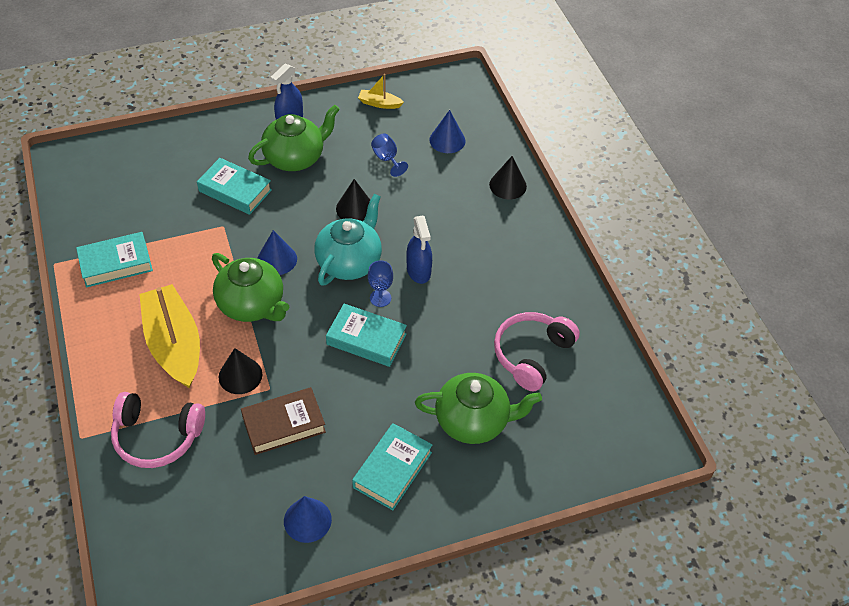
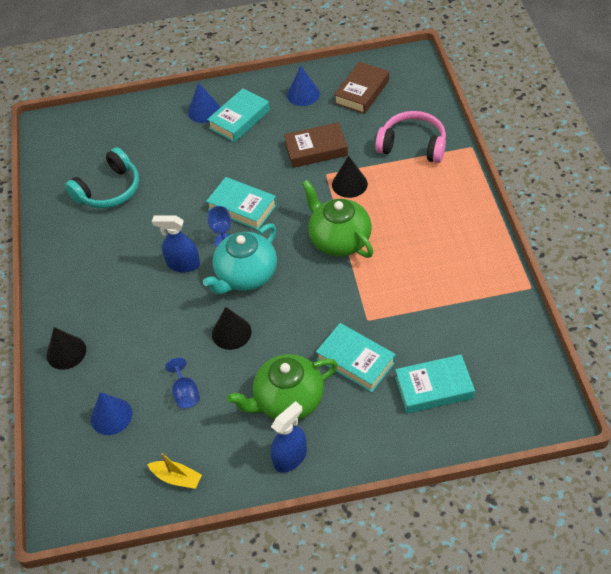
camera: 165 degrees left, 0 degrees up
turquoise book [76,232,153,288] -> turquoise book moved to [395,355,475,414]
yellow boat [139,284,200,388] -> none
blue cone [257,230,297,275] -> blue cone moved to [188,83,220,123]
blue spray bottle [406,216,432,284] -> blue spray bottle turned 75 degrees counterclockwise [152,215,200,272]
green teapot [415,373,542,444] -> none
pink headphones [494,312,580,392] -> turquoise headphones [65,147,139,208]
none -> brown book [334,62,389,114]

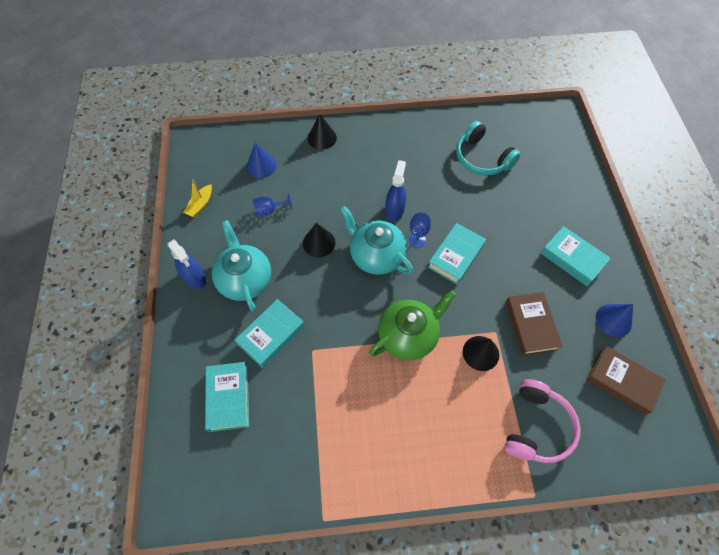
camera: 90 degrees right, 10 degrees up
blue cone [188,83,220,123] -> none
green teapot [227,354,338,420] -> turquoise teapot [212,220,271,312]

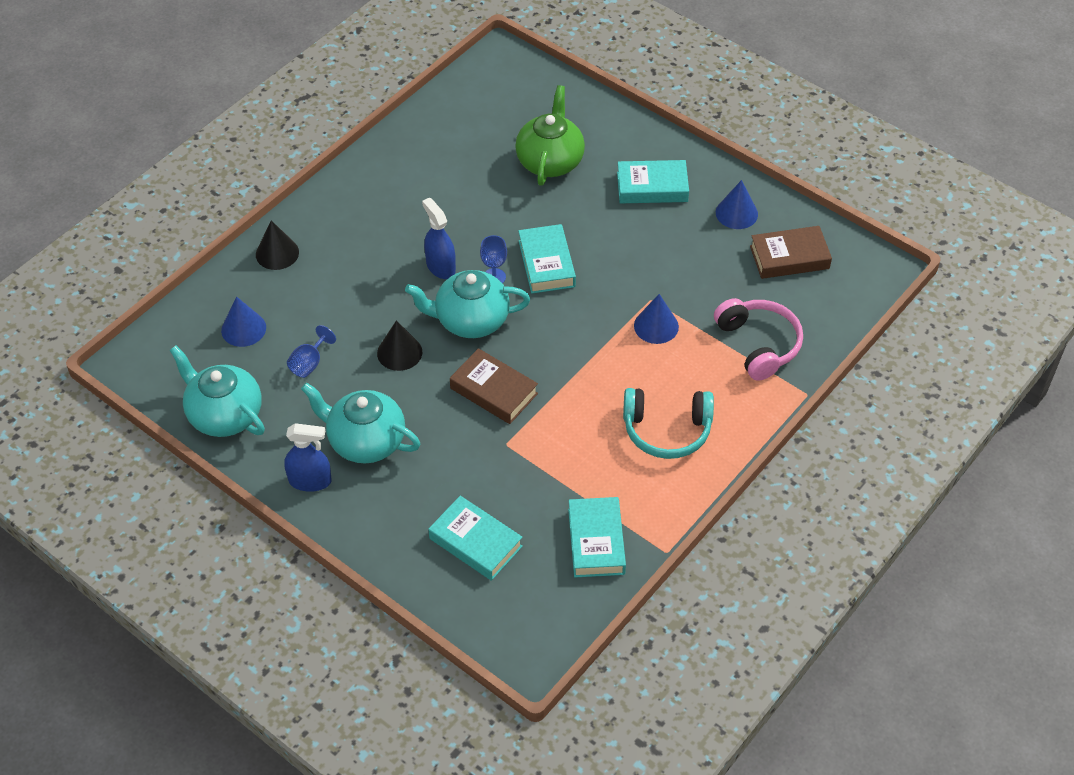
camera: 45 degrees left, 10 degrees down
yellow boat [183,179,212,217] -> turquoise teapot [170,346,265,437]
turquoise book [234,299,304,368] -> turquoise book moved to [568,497,626,578]
green teapot [369,290,456,360] -> green teapot moved to [515,85,585,186]
turquoise headphones [456,121,521,176] -> turquoise headphones moved to [623,388,714,459]
black cone [463,336,499,371] -> blue cone [634,294,679,344]
brown book [505,292,562,356] -> brown book moved to [450,348,538,424]

